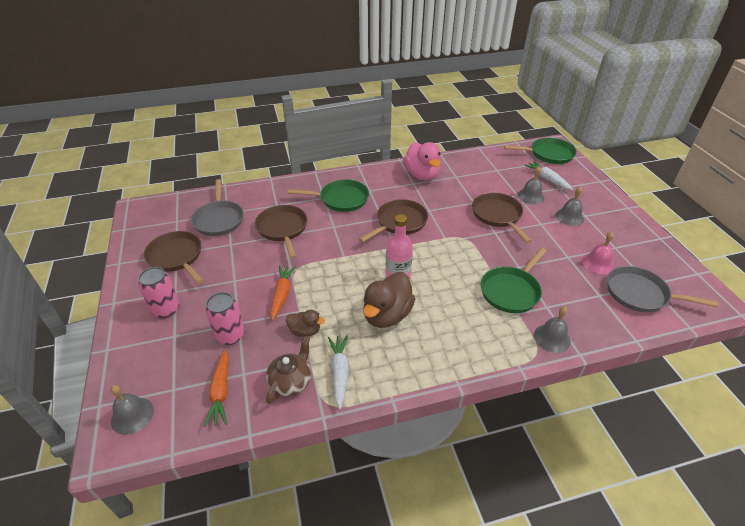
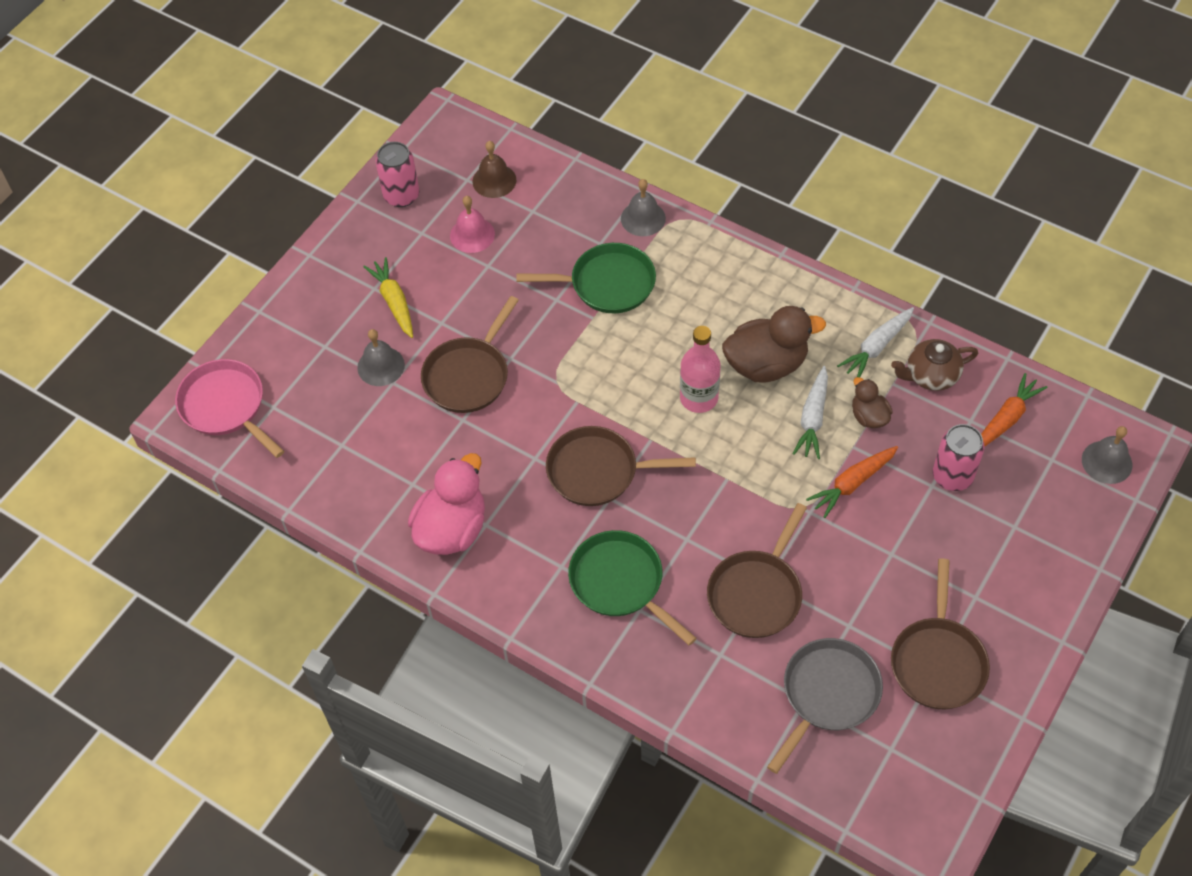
camera: 130 degrees left, 15 degrees up
pink can [138,267,180,318] -> pink can moved to [376,142,419,207]
green pan [504,138,577,164] -> pink pan [175,359,284,458]
white carrot [524,161,573,190] -> white carrot moved to [793,366,828,459]
grey bell [556,186,584,226] -> yellow carrot [363,257,413,338]
grey pan [607,266,719,312] -> brown bell [472,141,517,198]

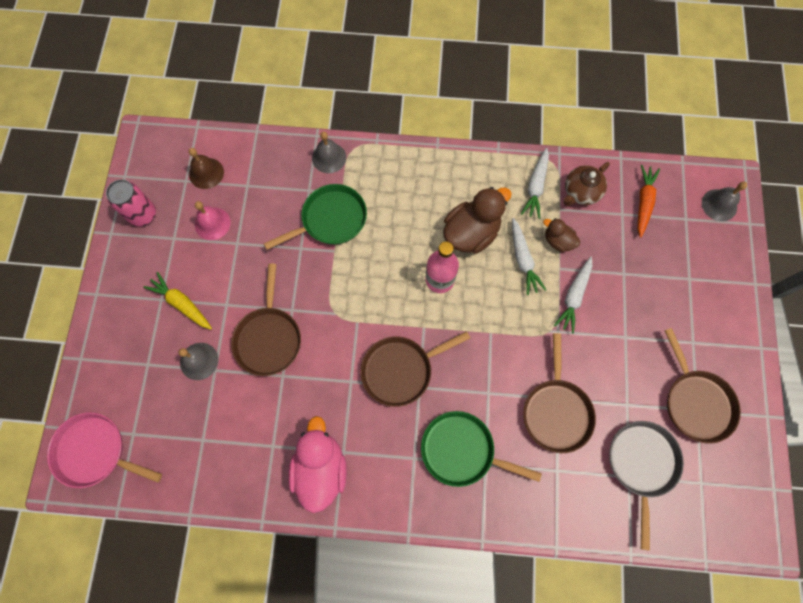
camera: 30 degrees left, 15 degrees up
orange carrot [806,446,898,518] -> white carrot [554,257,592,334]
pink can [933,424,985,491] -> none

